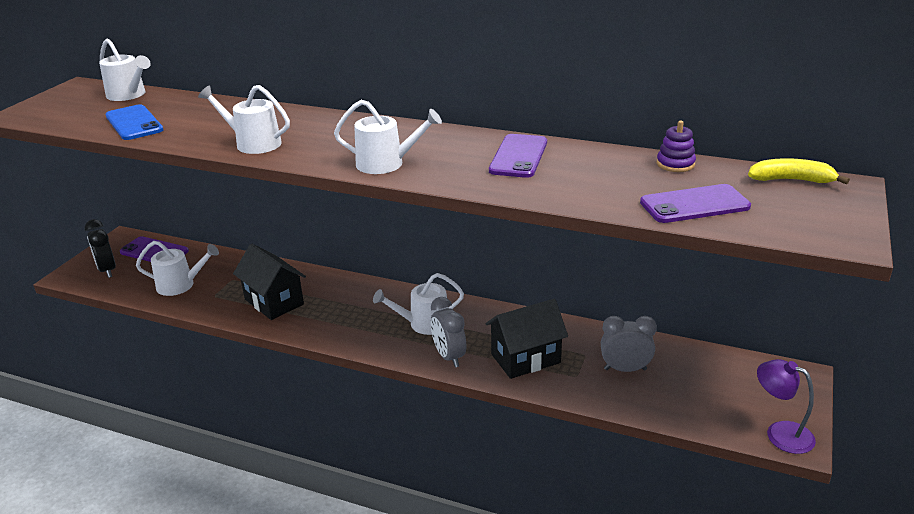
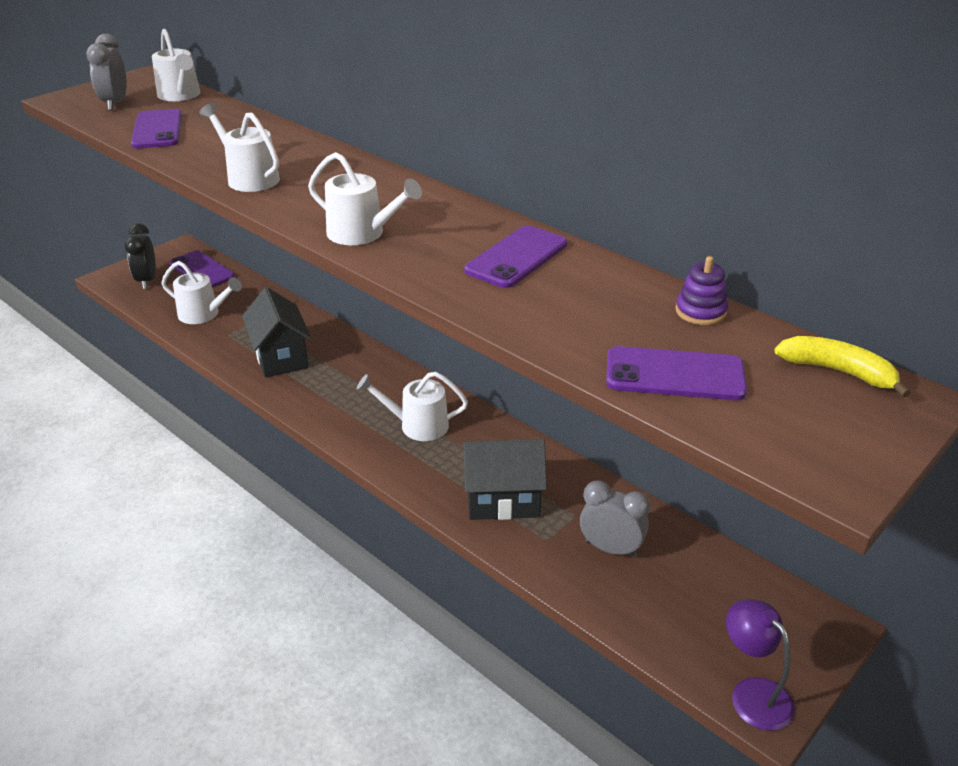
camera: 20 degrees right, 5 degrees up
blue phone [106,104,163,140] -> purple phone [131,109,182,149]
grey clock [431,297,466,367] -> grey clock moved to [86,34,127,111]

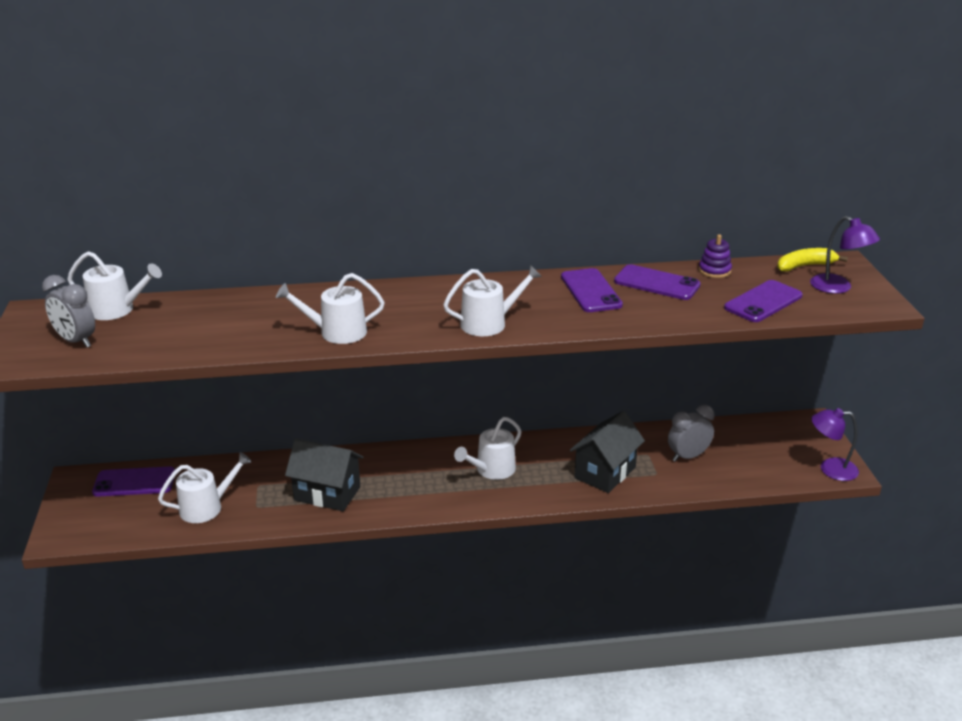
camera: 50 degrees left, 5 degrees down
black clock [125,223,156,289] -> none
purple phone [131,109,182,149] -> purple phone moved to [614,264,701,300]
none -> purple lamp [810,216,880,294]

